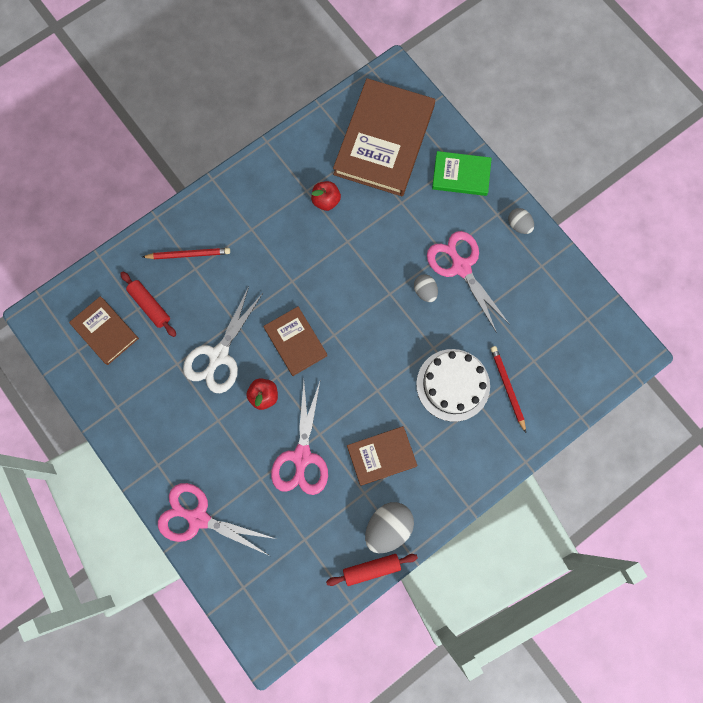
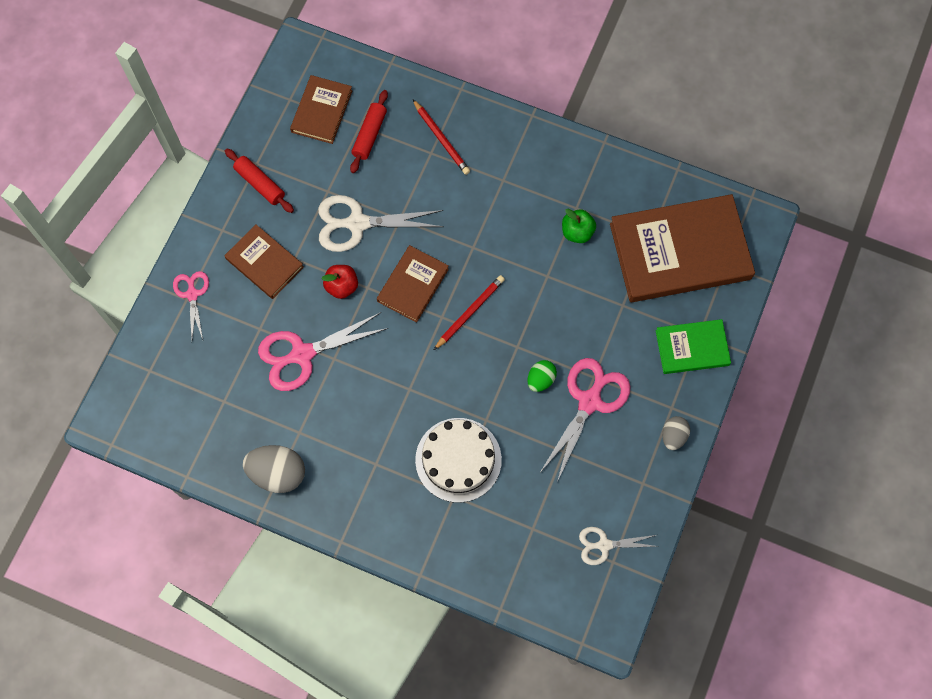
camera: 60 degrees right, 5 degrees down
pink scissors [158,483,276,556] -> pink scissors [173,271,209,339], size x0.58
red apple [311,181,341,211] -> green apple [562,209,596,243]
red rolling pin [326,554,418,586] -> red rolling pin moved to [225,149,294,213]
brown book [347,426,417,486] -> brown book moved to [224,225,304,299]
grey egg [414,274,438,302] -> green egg [527,360,557,392]
green book [432,151,492,196] -> green book turned 75 degrees counterclockwise [656,319,731,374]
red pencil [491,346,526,433] -> red pencil moved to [434,275,505,350]
none -> white scissors [579,527,658,565]

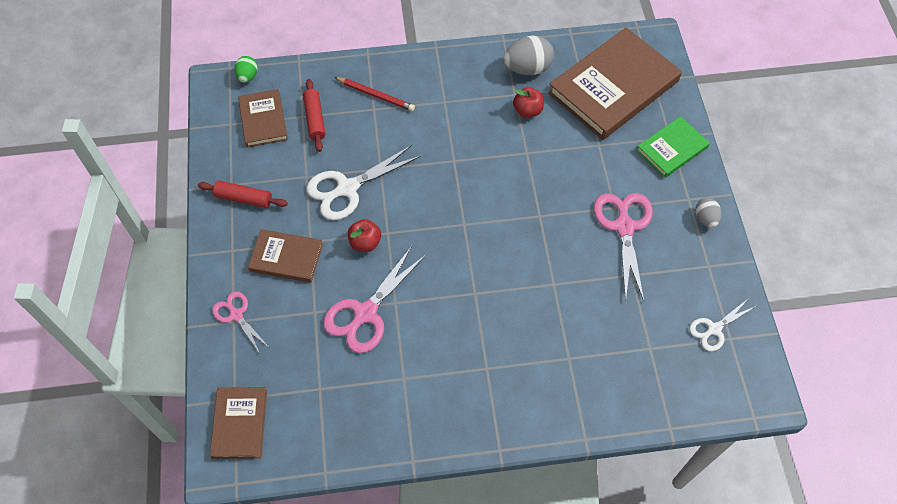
camera: 30 degrees left, 10 degrees down
grey egg [243,445,305,493] -> grey egg moved to [504,36,554,75]
brown book [377,245,449,323] -> brown book moved to [210,387,267,459]
white cake [415,418,502,503] -> none
red pencil [434,275,505,350] -> none
green egg [527,360,557,392] -> green egg moved to [234,56,258,83]
green apple [562,209,596,243] -> red apple [513,87,544,118]

